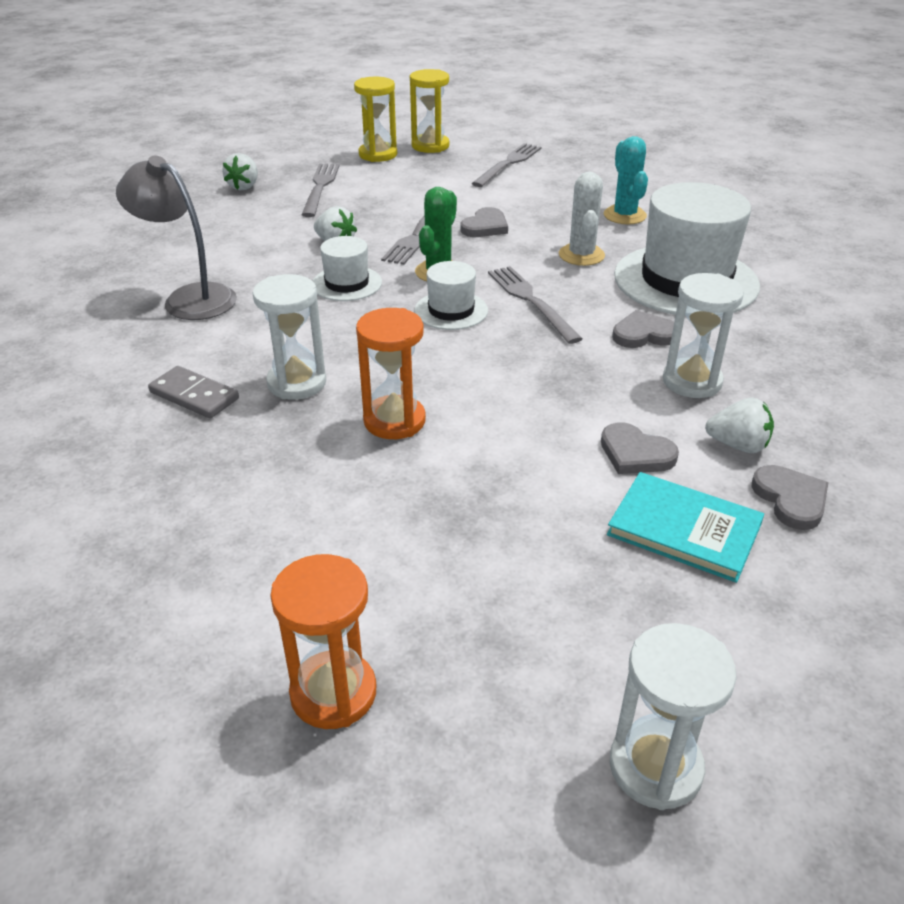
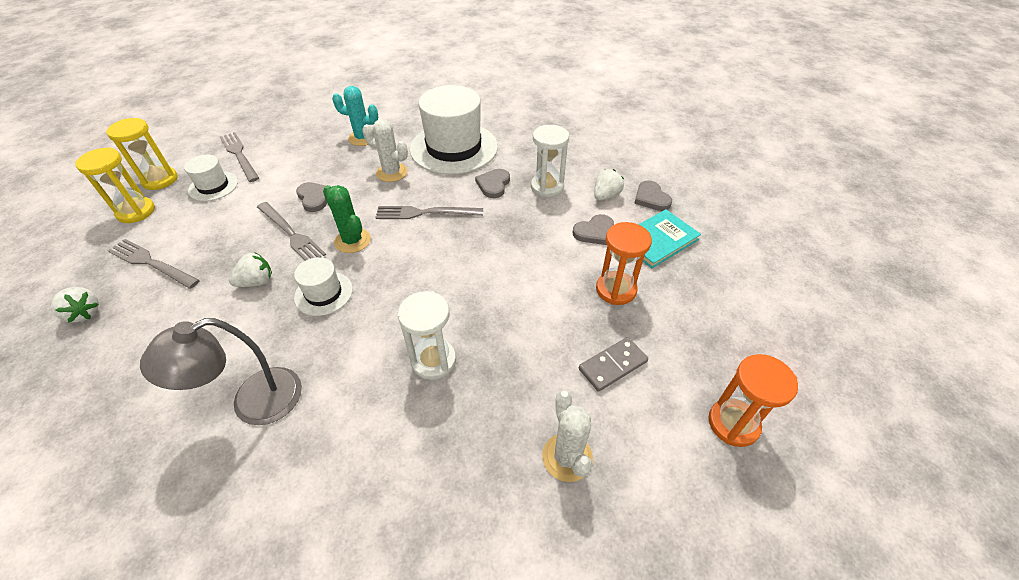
camera: 65 degrees left, 10 degrees up
grey domino [148,366,239,419] -> grey domino moved to [579,337,648,392]
orange hourglass [356,308,426,439] -> orange hourglass moved to [596,222,652,305]
white hat [415,261,488,330] -> white hat moved to [184,155,238,201]
white hourglass [610,623,737,810] -> none
grey heart [752,465,828,530] -> grey heart turned 120 degrees counterclockwise [634,180,672,211]
none -> white cactus [542,390,593,482]

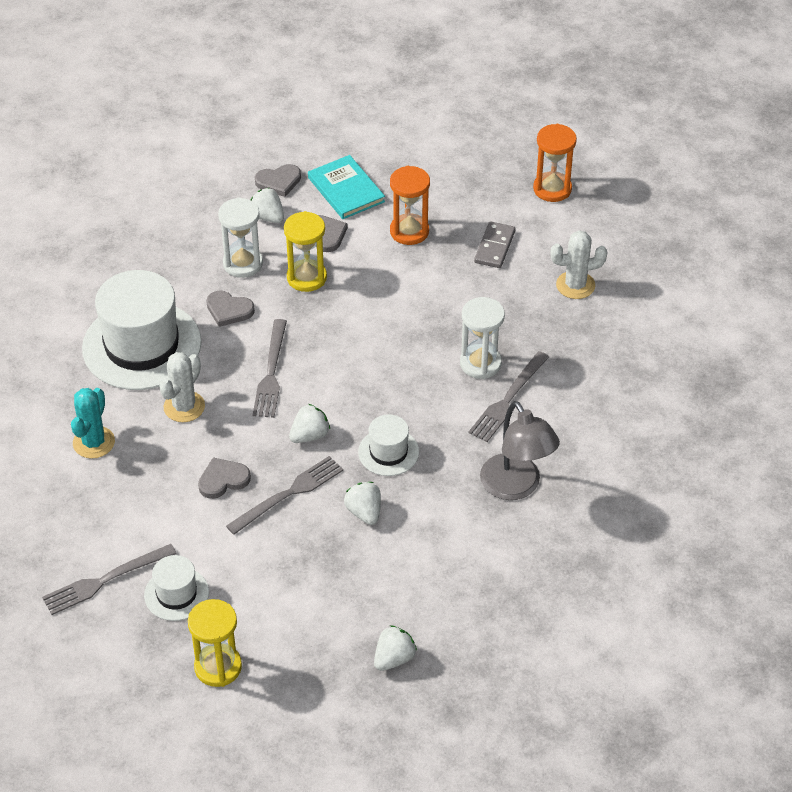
camera: 85 degrees left, 0 degrees up
yellow hourglass [106,118,178,190] -> yellow hourglass moved to [284,211,327,292]
grey fork [108,239,200,289] -> grey fork moved to [468,351,549,442]
green cactus [323,185,371,253] -> white strawberry [289,404,330,443]
grey domino [579,337,648,392] -> grey domino turned 45 degrees clockwise [474,221,515,268]

